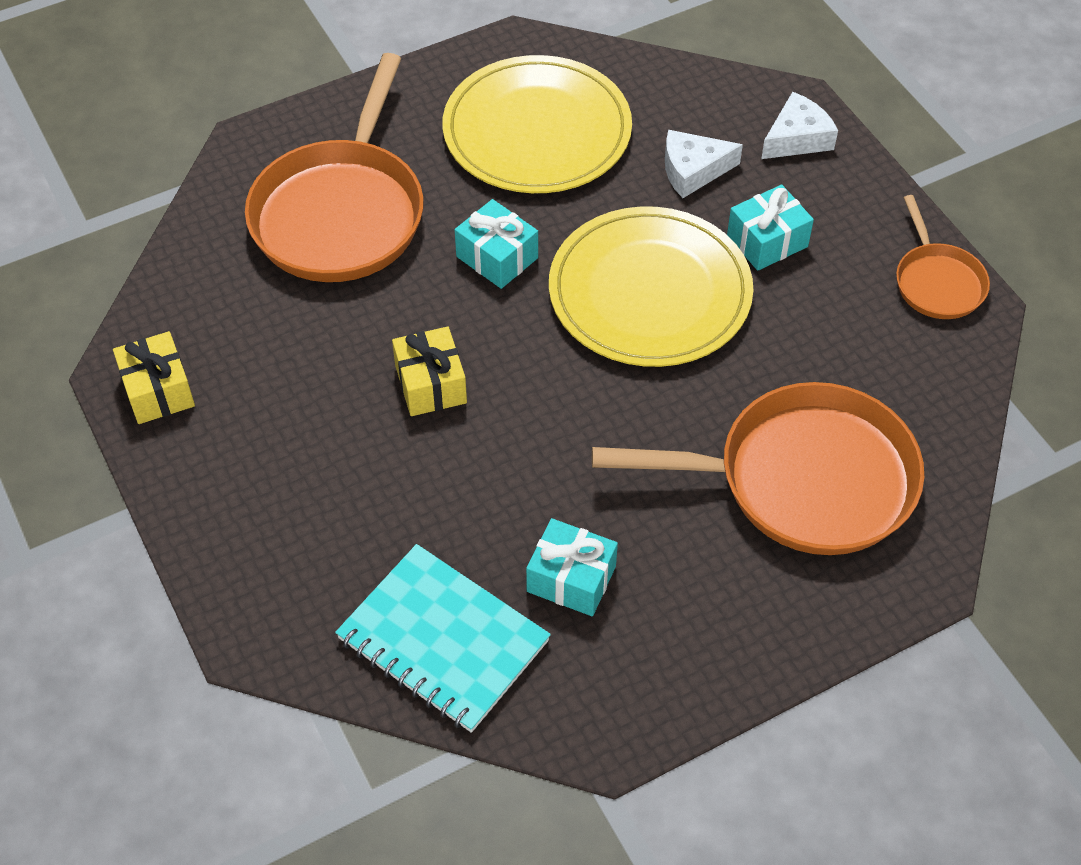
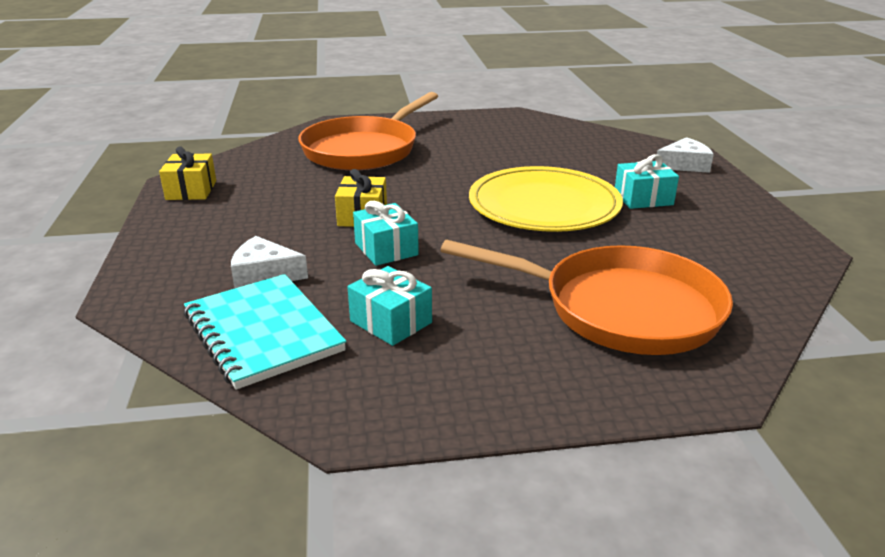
camera: 20 degrees right, 25 degrees down
yellow plate [442,55,632,193] -> none
turquoise gift [455,199,538,289] -> turquoise gift moved to [353,201,419,266]
white cheese [665,130,743,198] -> white cheese moved to [231,236,308,288]
orange pan [896,195,990,319] -> none

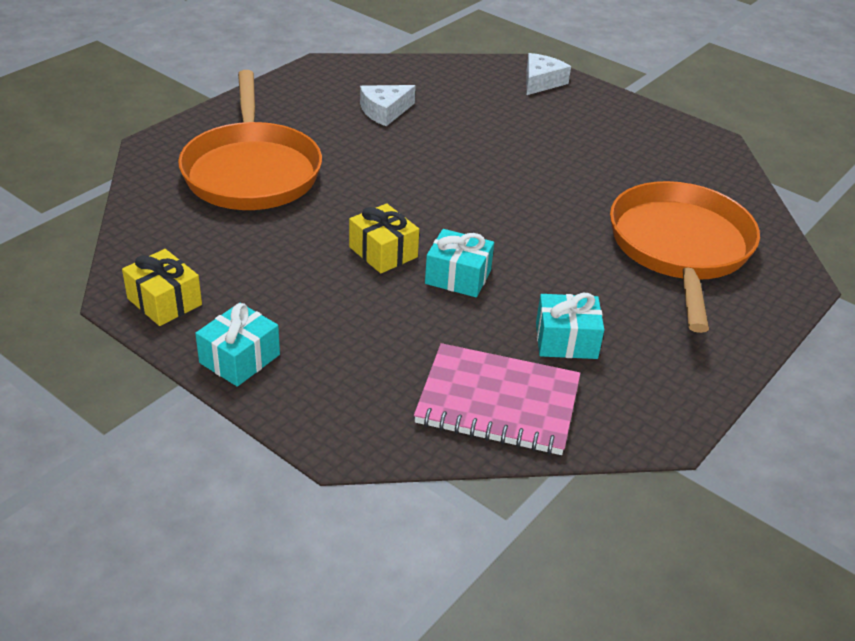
camera: 45 degrees left, 10 degrees up
turquoise notebook [184,274,347,390] -> pink notebook [414,343,581,455]
white cheese [231,236,308,288] -> white cheese moved to [360,85,416,126]
orange pan [440,240,733,355] -> orange pan turned 60 degrees counterclockwise [610,181,760,333]
yellow plate [469,166,623,232] -> none
turquoise gift [615,154,679,209] -> turquoise gift moved to [195,303,280,387]

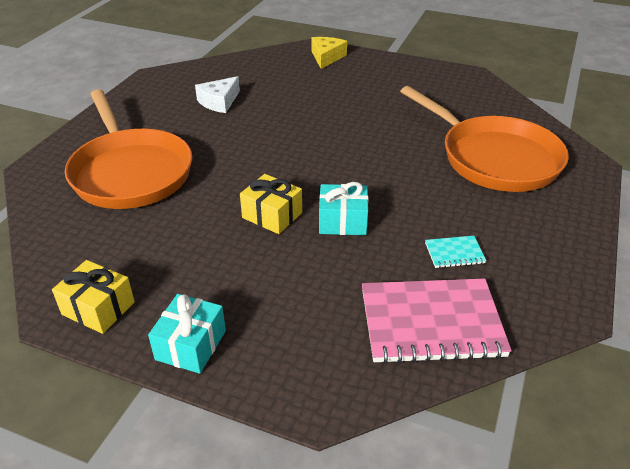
camera: 15 degrees left, 0 degrees up
white cheese [526,53,571,95] -> yellow cheese [311,37,347,69]
turquoise gift [536,293,604,359] -> turquoise notebook [425,236,486,268]
orange pan [610,181,760,333] -> orange pan turned 150 degrees clockwise [400,86,569,192]

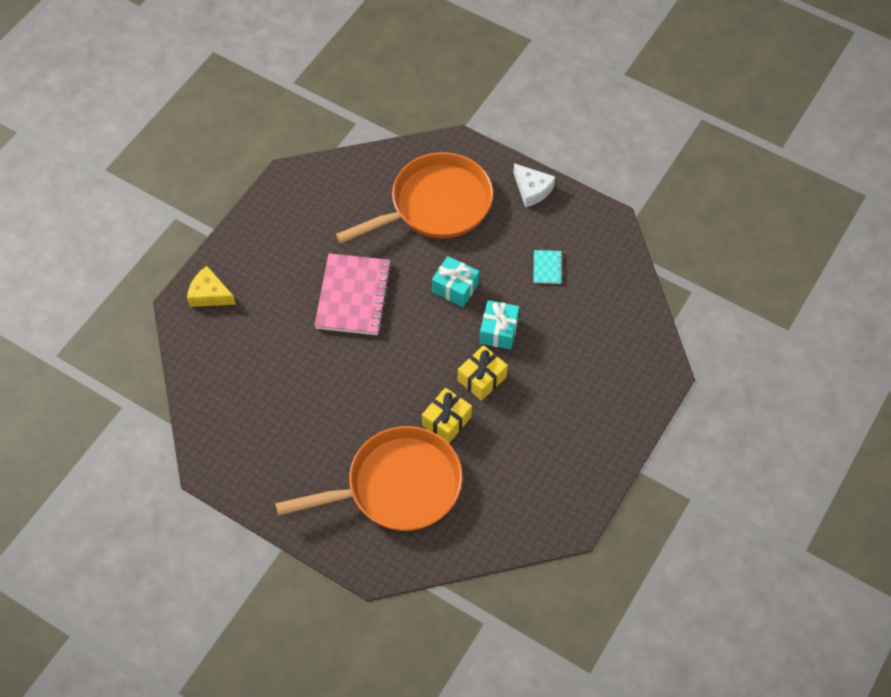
camera: 80 degrees left, 20 degrees up
yellow gift [52,260,135,334] -> yellow gift moved to [422,388,472,443]
turquoise gift [148,294,226,374] -> turquoise gift moved to [432,256,479,307]
white cheese [195,76,240,113] -> white cheese moved to [513,163,555,207]
pink notebook [362,279,512,364] -> pink notebook moved to [314,253,392,335]

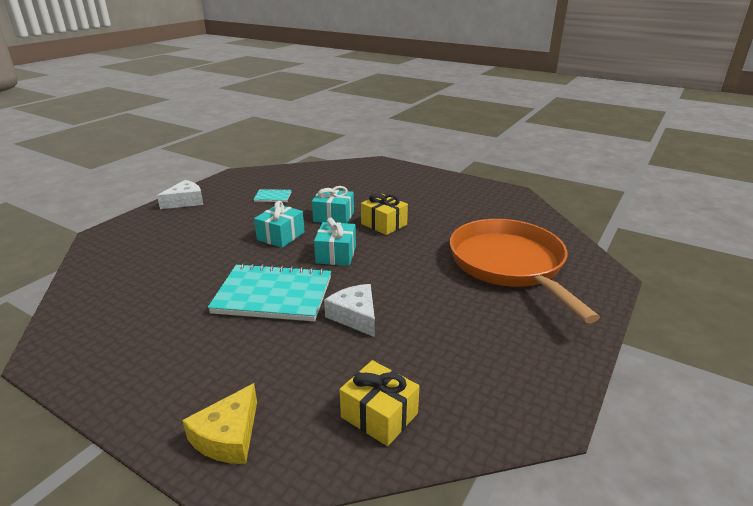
camera: 90 degrees left, 30 degrees down
pink notebook [314,253,392,335] -> turquoise notebook [208,263,331,321]
orange pan [336,152,493,243] -> none
yellow gift [422,388,472,443] -> yellow gift moved to [339,360,420,446]
none -> turquoise gift [314,218,356,266]
none -> white cheese [324,284,375,337]

